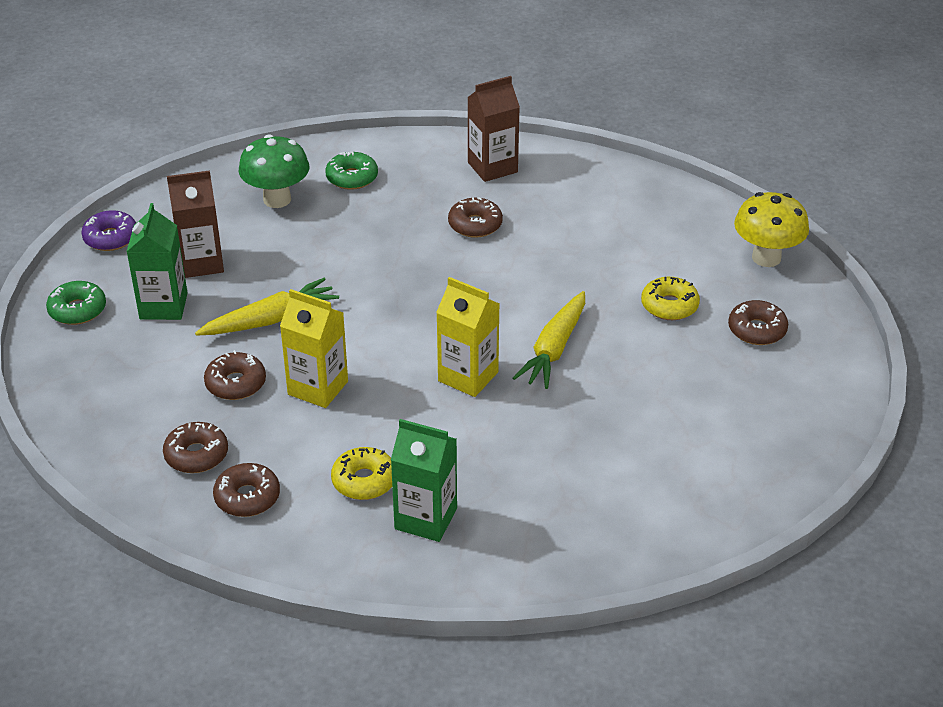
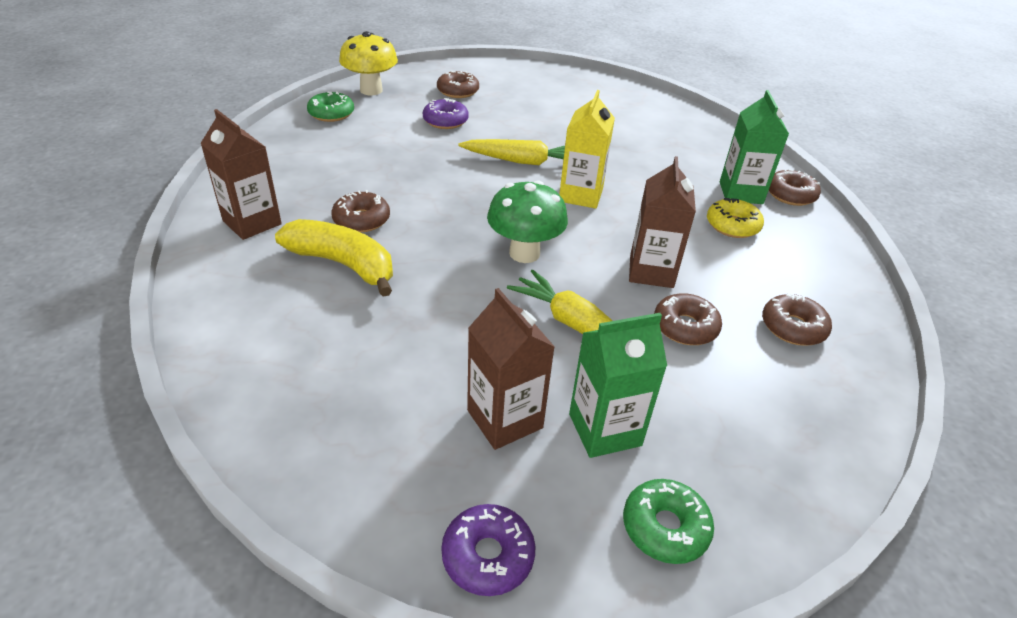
camera: 110 degrees left, 0 degrees up
brown donut [213,463,280,517] -> brown donut moved to [769,169,821,206]
green mushroom [239,134,309,208] -> green mushroom moved to [487,180,568,263]
yellow carton [280,289,348,408] -> brown carton [629,156,696,288]
green donut [325,152,378,190] -> green donut moved to [307,91,354,122]
yellow donut [641,277,700,320] -> purple donut [423,98,469,129]
none -> yellow banana [275,219,393,297]

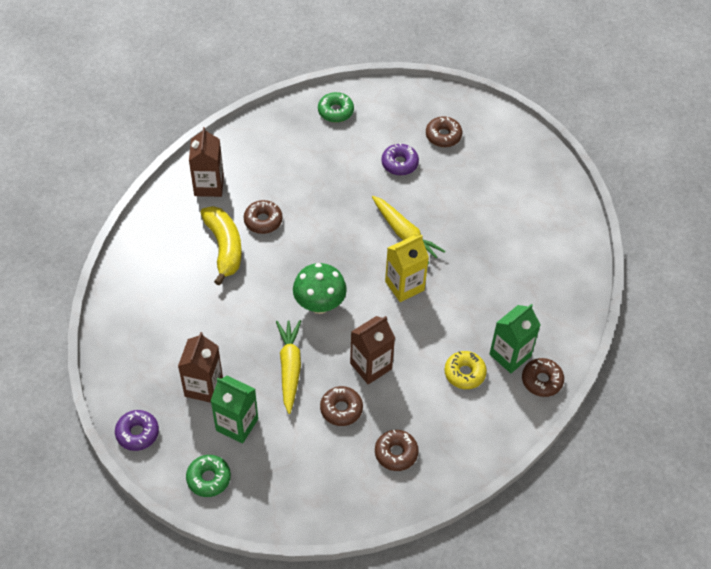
camera: 45 degrees right, 15 degrees up
yellow mushroom [339,31,398,95] -> none

